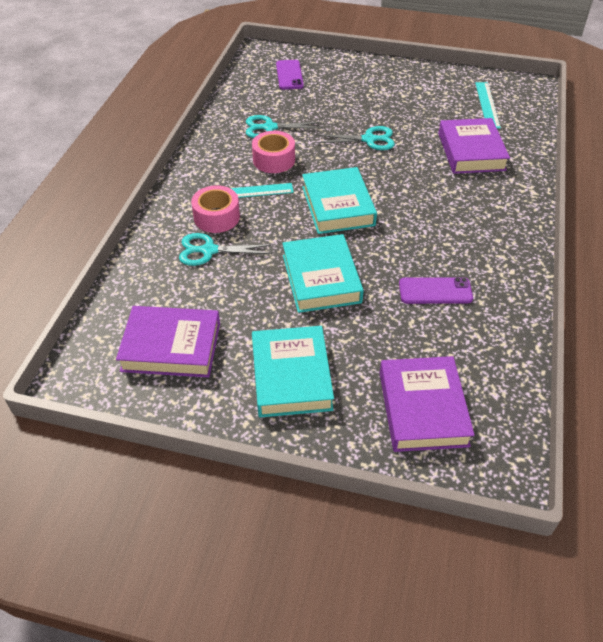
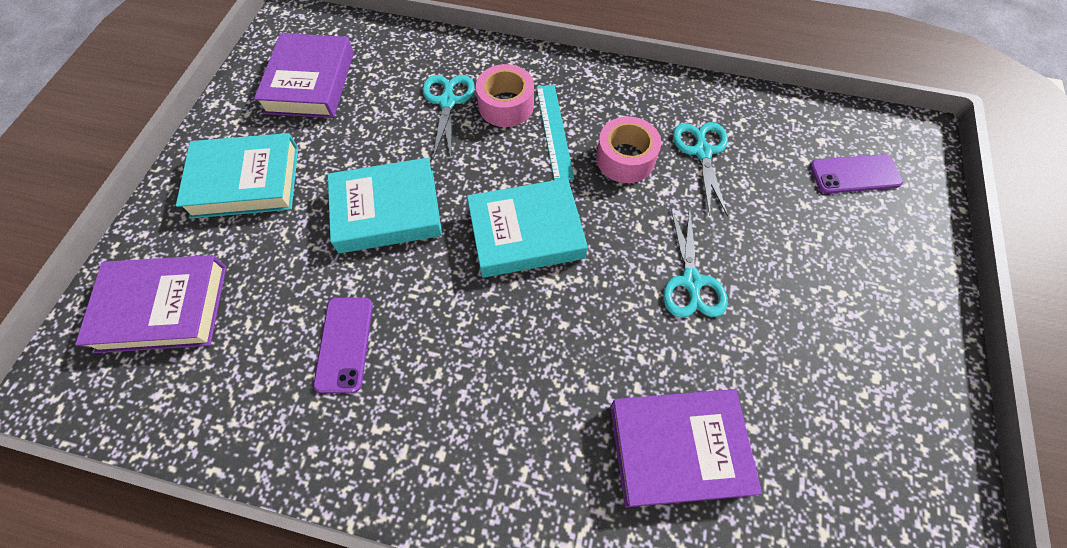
camera: 90 degrees right, 15 degrees up
turquoise ruler [475,82,501,129] -> none

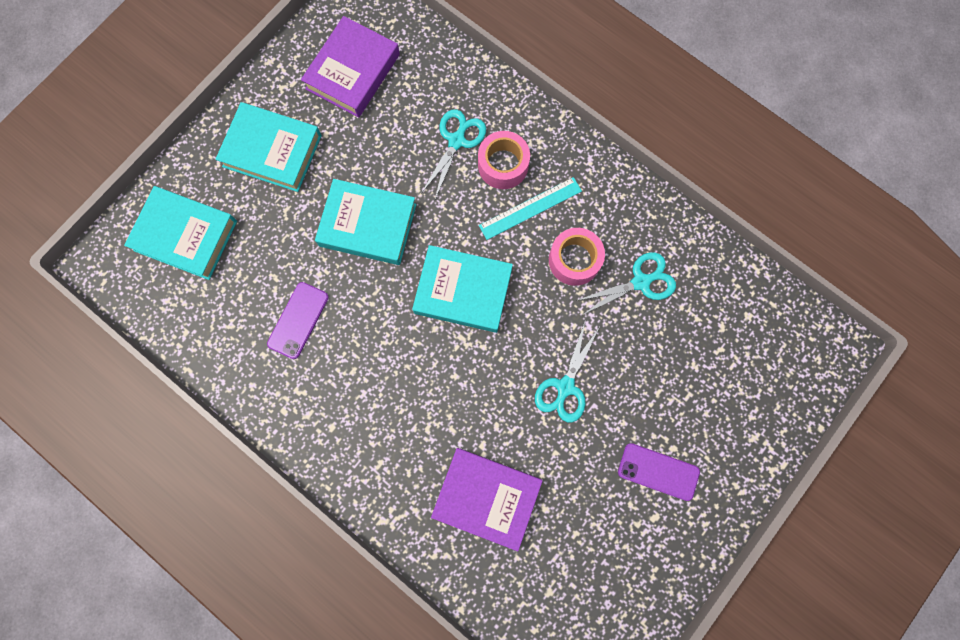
camera: 25 degrees right, 15 degrees up
purple book [75,255,226,353] -> turquoise book [124,186,237,280]
turquoise ruler [536,85,574,180] -> turquoise ruler turned 45 degrees clockwise [479,177,582,240]
turquoise scissors [673,122,728,217] -> turquoise scissors turned 45 degrees clockwise [576,252,676,314]
purple phone [810,154,903,194] -> purple phone moved to [618,443,700,501]

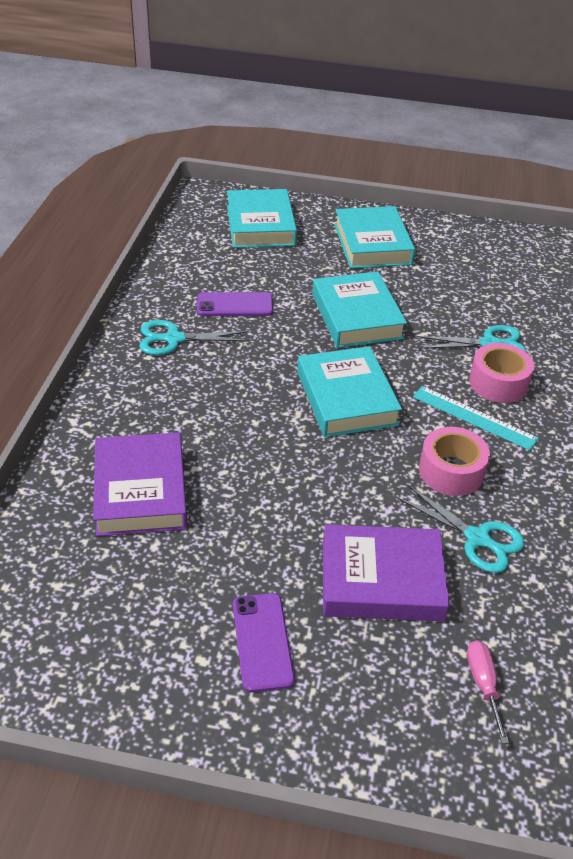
camera: 60 degrees right, 35 degrees down
purple book [301,16,400,118] -> purple book moved to [323,524,450,621]
turquoise scissors [535,322,599,423] -> turquoise scissors moved to [139,320,249,355]
none -> pink screwdriver [467,640,509,744]

